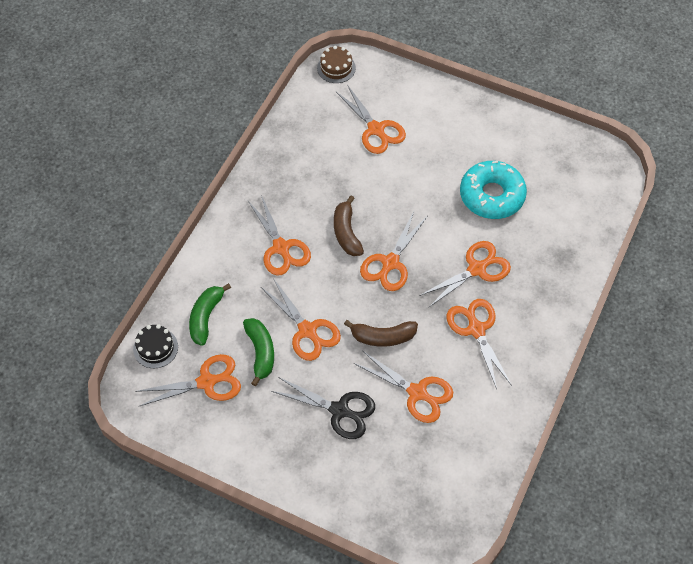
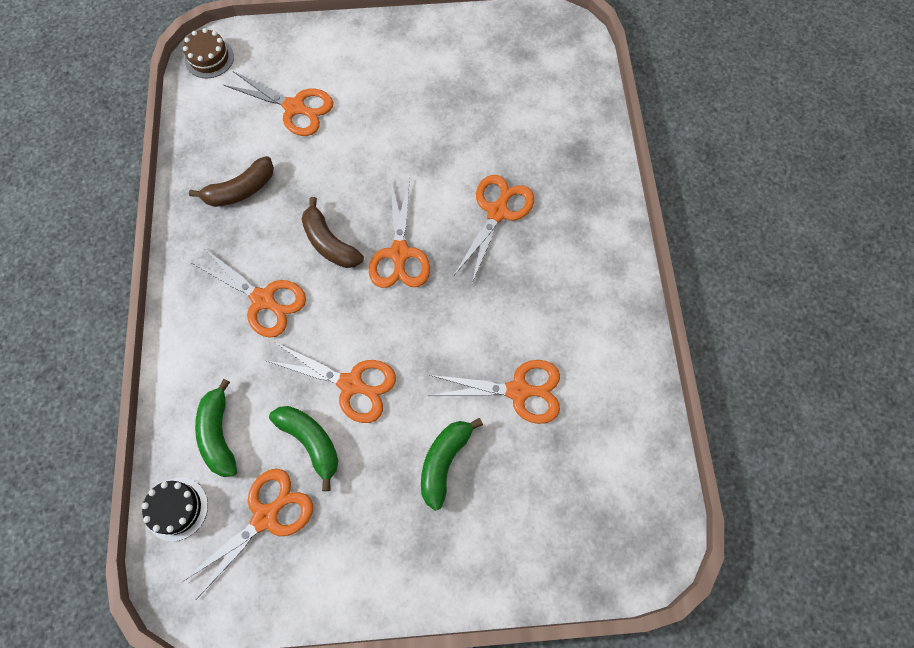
camera: 30 degrees left, 10 degrees up
black scissors [271,377,375,439] -> green banana [421,418,483,511]
brown banana [344,320,418,347] -> brown banana moved to [189,156,274,207]
orange scissors [447,299,512,389] -> none
turquoise donut [460,161,527,219] -> none

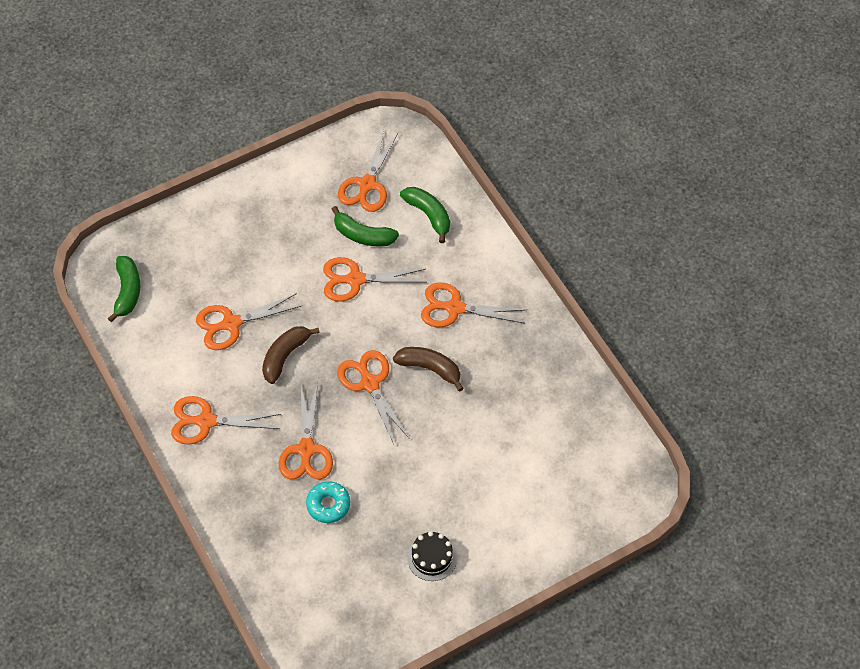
camera: 155 degrees right, 10 degrees down
black cake [142,477,208,541] -> black cake moved to [407,531,457,581]
brown cake [183,28,234,78] -> none
brown banana [189,156,274,207] -> brown banana moved to [262,326,320,384]
orange scissors [224,71,333,136] -> orange scissors moved to [171,396,281,445]
green banana [421,418,483,511] -> green banana moved to [108,256,140,322]
none -> turquoise donut [306,481,350,523]

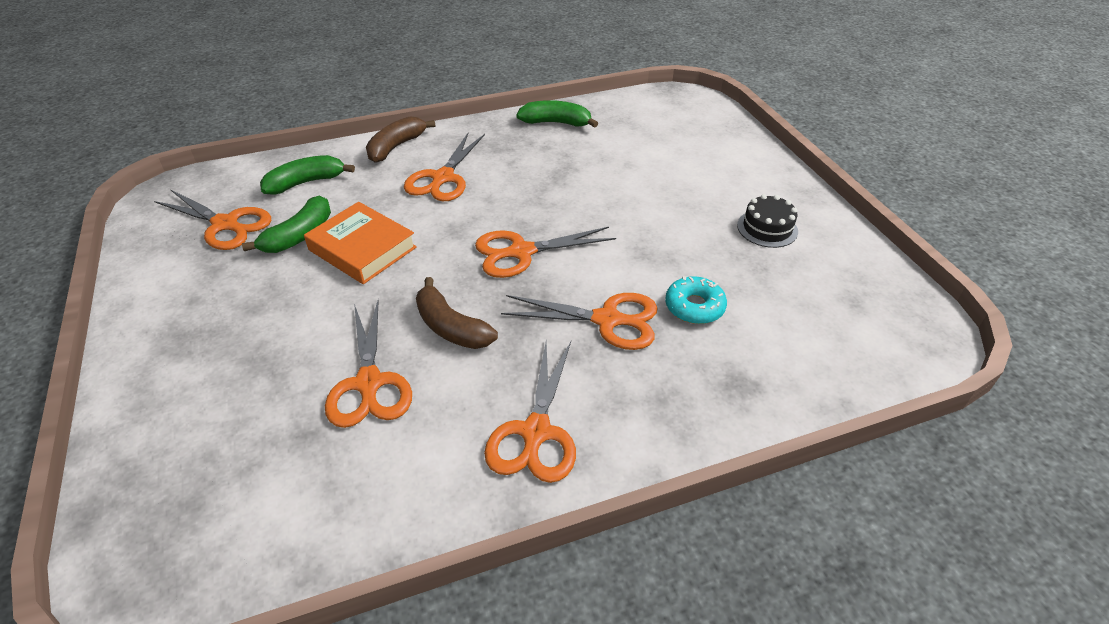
camera: 80 degrees left, 15 degrees down
green banana [108,256,140,322] -> green banana moved to [516,100,598,128]
orange scissors [323,257,426,302] -> orange book [304,202,417,284]
brown banana [393,347,464,392] -> brown banana moved to [366,116,436,163]

